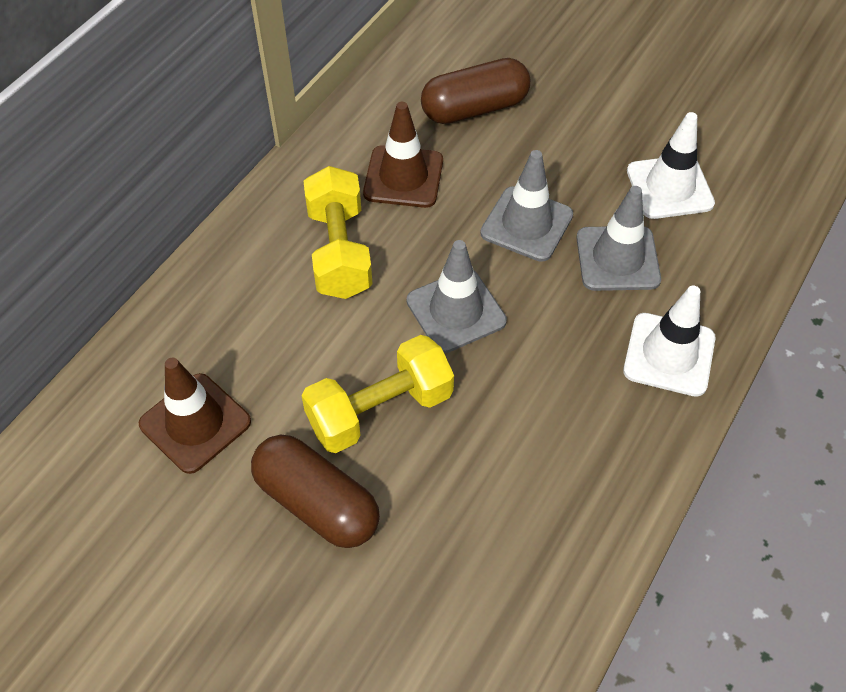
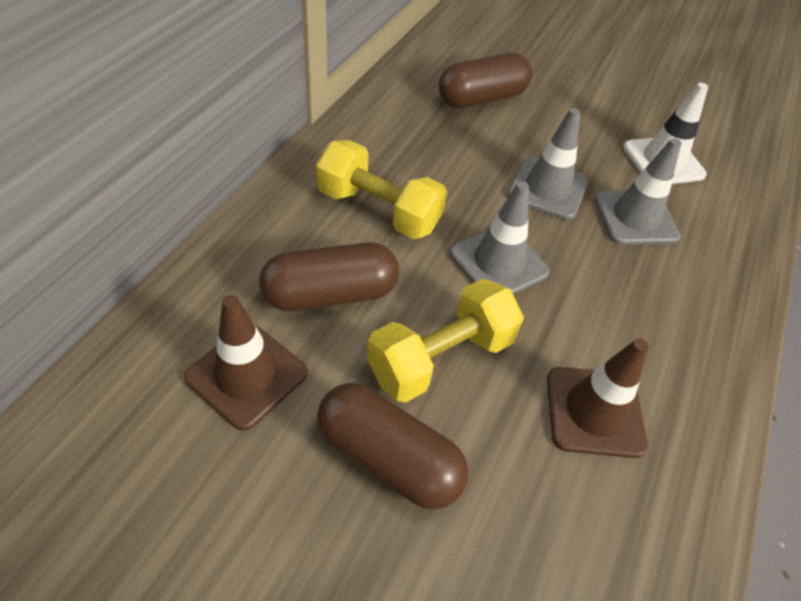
camera: 10 degrees left, 5 degrees down
yellow dumbbell [304,166,372,299] -> yellow dumbbell turned 45 degrees counterclockwise [316,140,447,239]
brown traffic cone [363,102,443,208] -> brown traffic cone moved to [547,338,649,458]
white traffic cone [623,286,715,397] -> none
none -> brown capsule [259,242,399,311]

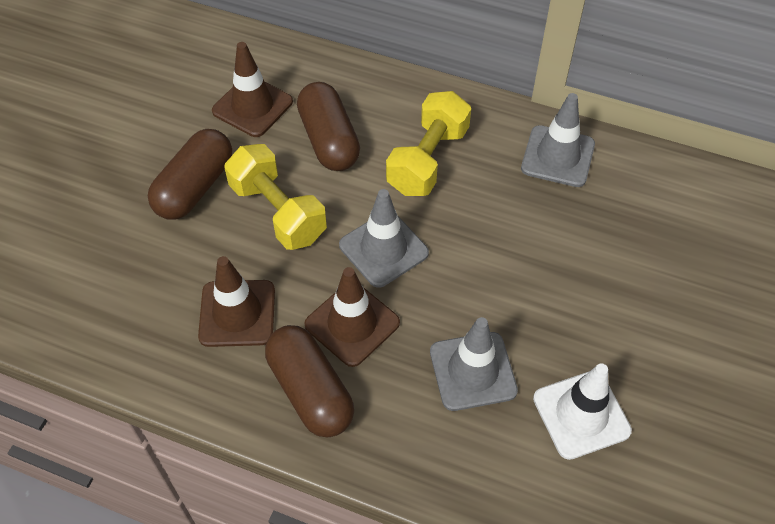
camera: 90 degrees right, 5 degrees up
brown capsule [439,53,532,108] -> brown capsule moved to [265,325,354,438]
grey traffic cone [507,108,588,220] -> grey traffic cone moved to [521,93,595,187]
none -> brown traffic cone [304,267,400,367]

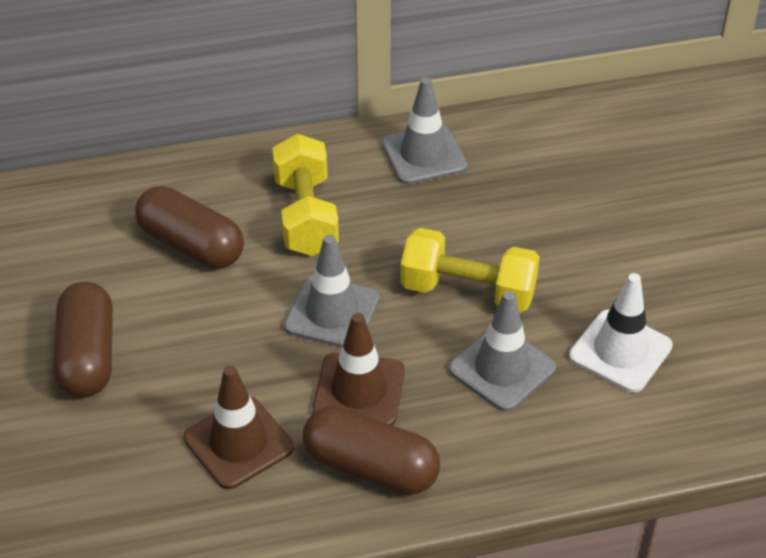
camera: 35 degrees left, 10 degrees down
brown traffic cone [212,42,293,137] -> none
yellow dumbbell [224,144,327,250] -> yellow dumbbell moved to [400,228,540,313]

